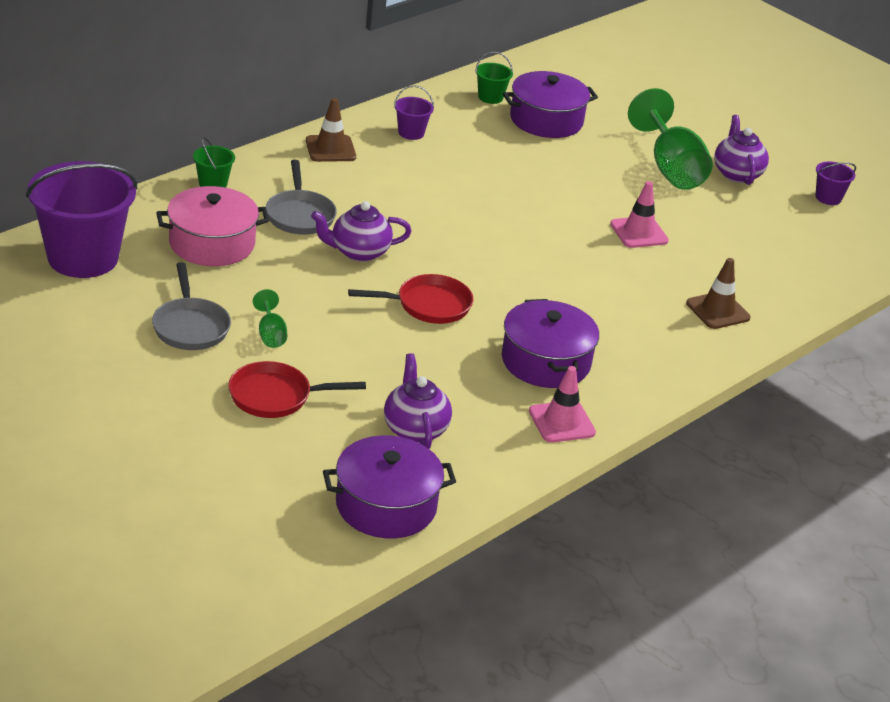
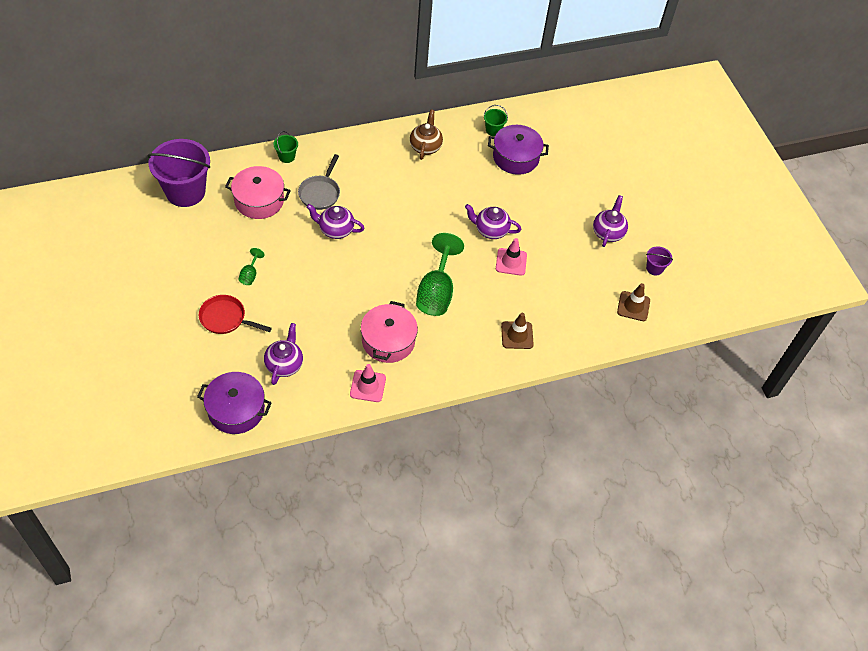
camera: 25 degrees right, 20 degrees up
grey pan [152,262,231,350] -> none
brown traffic cone [306,98,356,162] -> brown traffic cone moved to [617,283,650,321]
red pan [348,274,474,324] -> none
purple bucket [394,85,434,140] -> brown teapot [410,109,443,160]
purple pot [502,299,599,388] -> pink pot [361,301,418,363]
green goblet [628,88,713,190] -> green goblet moved to [416,233,464,316]
none -> purple teapot [465,204,521,239]

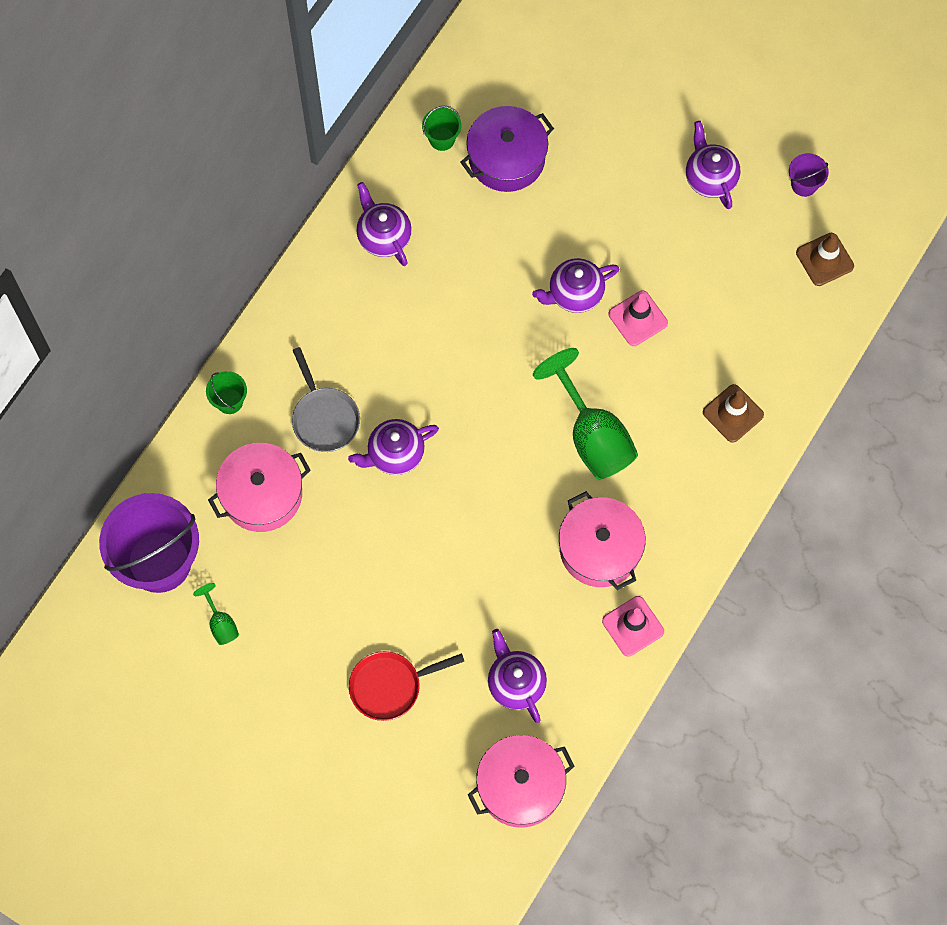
camera: 35 degrees left, 15 degrees up
purple pot [197,372,272,434] -> pink pot [468,735,574,828]
green goblet [239,248,264,285] -> green goblet moved to [193,583,239,645]
brown teapot [410,109,443,160] -> purple teapot [357,182,412,266]

